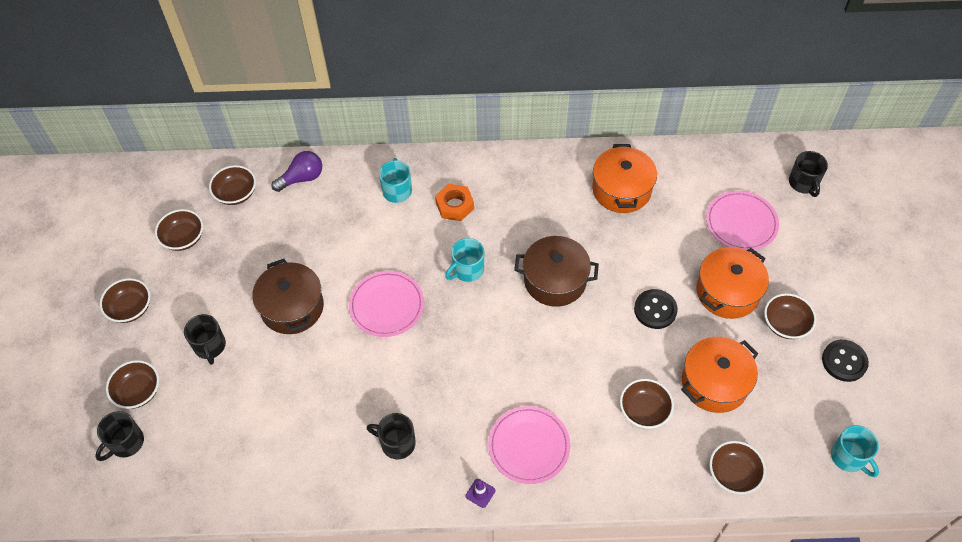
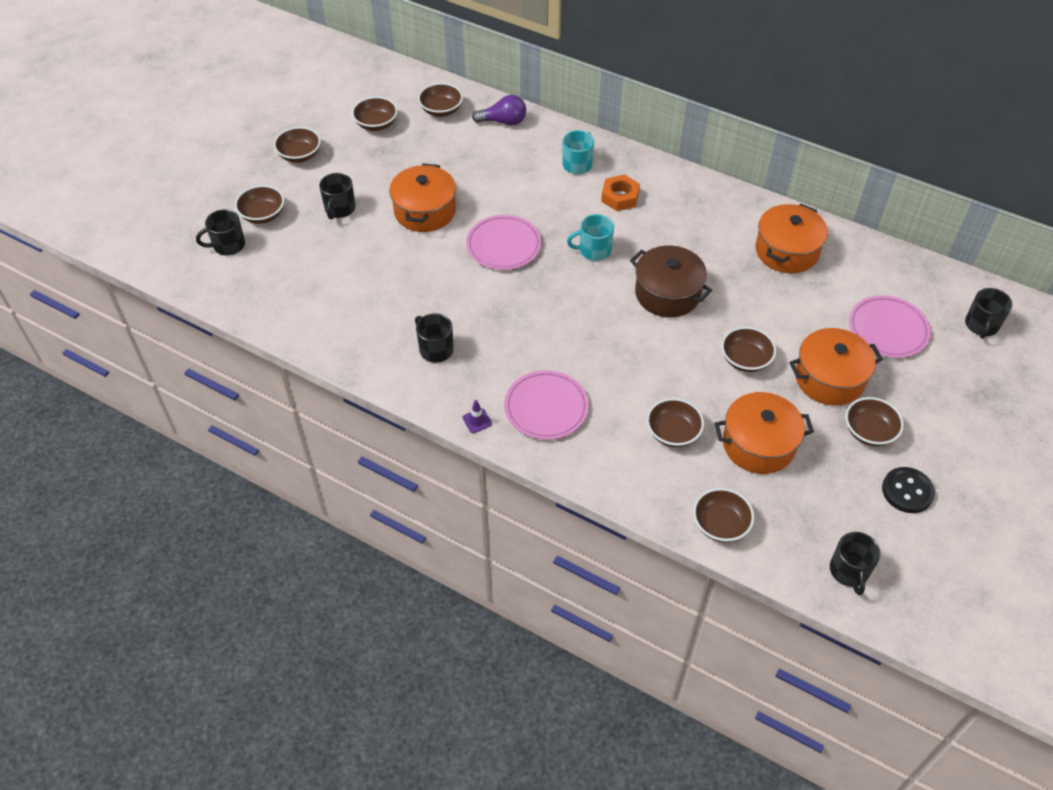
camera: 30 degrees right, 5 degrees down
brown pot [252,259,324,334] -> orange pot [389,163,456,232]
black button [634,289,678,329] -> brown bowl [721,327,776,372]
turquoise mug [831,425,879,477] -> black mug [830,532,881,595]

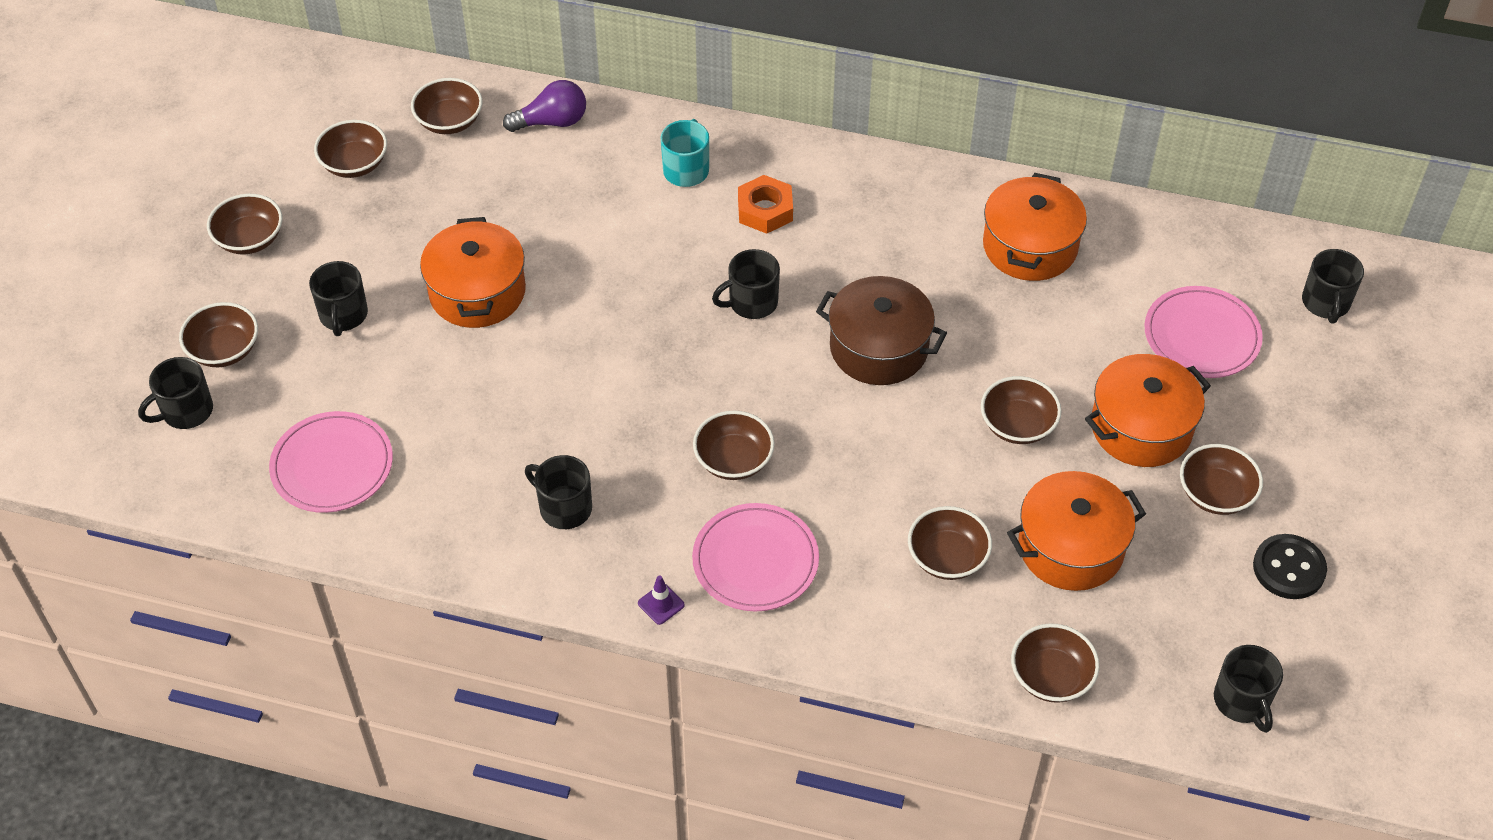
camera: 15 degrees left, 0 degrees up
pink plate [466,215,541,270] -> pink plate moved to [269,411,393,513]
turquoise mug [567,214,614,261] -> black mug [712,249,780,319]
none -> brown bowl [693,411,775,480]

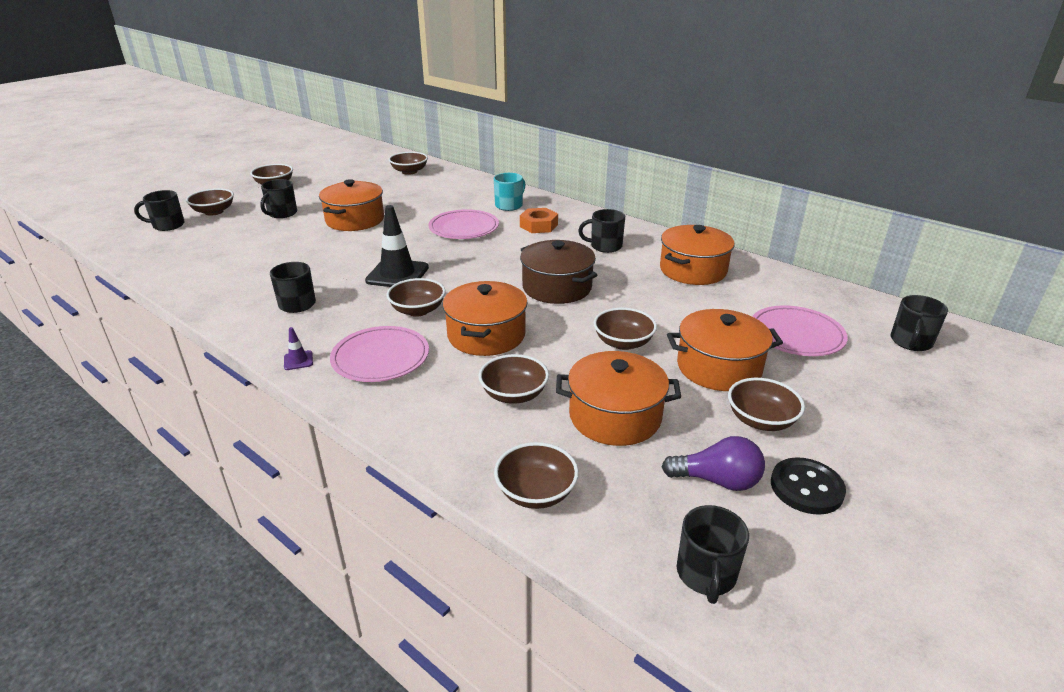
camera: 25 degrees right, 20 degrees down
pink plate [269,411,393,513] -> pink plate moved to [428,209,499,239]
brown bowl [314,120,387,178] -> none
purple light bulb [503,80,586,132] -> purple light bulb moved to [662,436,765,491]
black mug [712,249,780,319] -> black mug moved to [578,209,625,253]
none -> black traffic cone [365,205,429,287]
none -> orange pot [443,281,528,356]

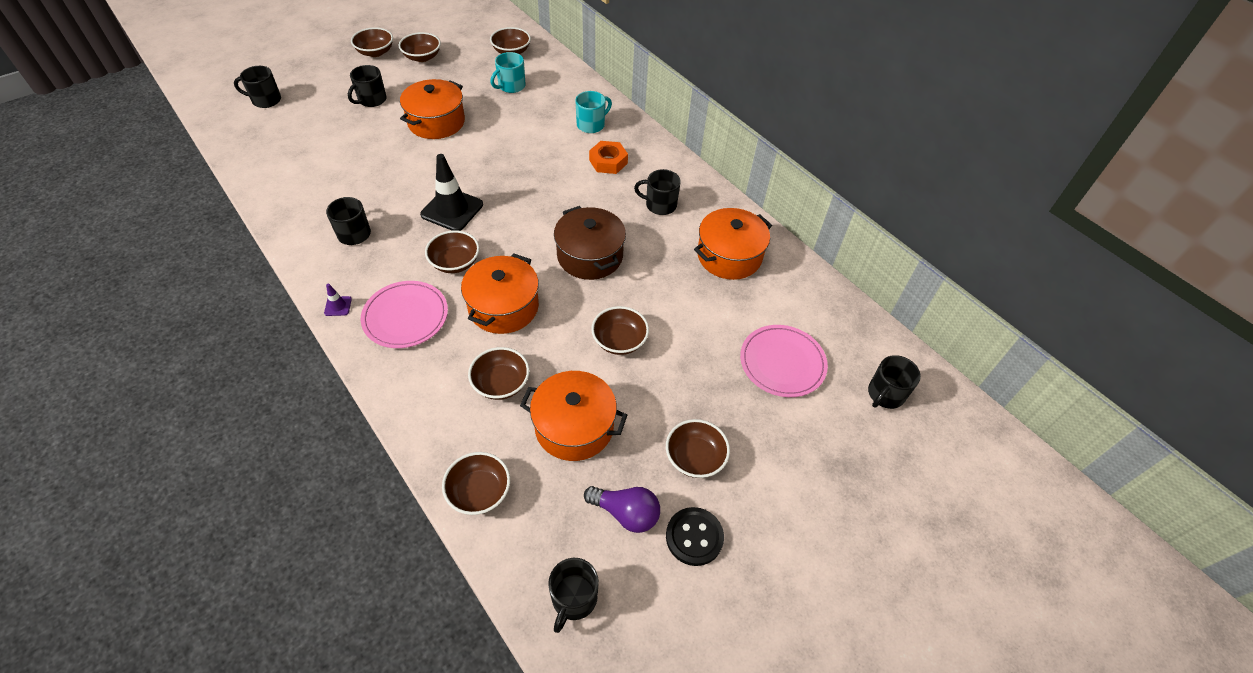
camera: 10 degrees right, 20 degrees up
brown bowl [186,188,234,216] -> brown bowl moved to [399,32,441,62]
pink plate [428,209,499,239] -> none
orange pot [667,309,783,391] -> none
none -> turquoise mug [490,52,525,93]

